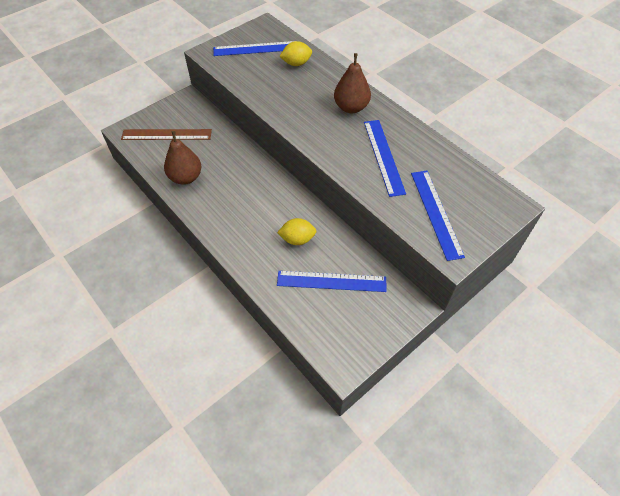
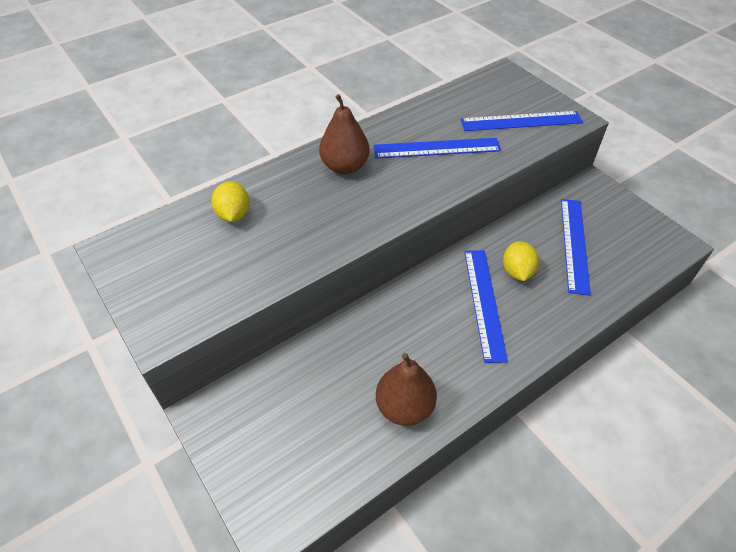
camera: 85 degrees left, 5 degrees down
brown ruler [121,129,212,140] -> none
blue ruler [213,41,294,56] -> blue ruler moved to [464,250,508,363]

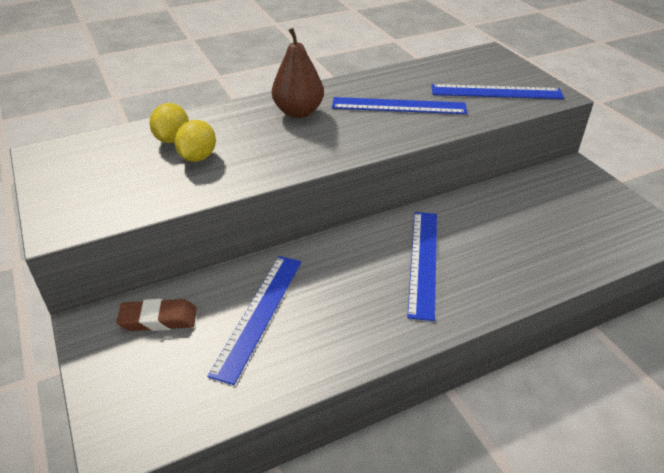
camera: 10 degrees right, 10 degrees down
brown pear [376,353,437,426] -> none
yellow lemon [503,241,539,281] -> yellow lemon moved to [174,120,216,162]
blue ruler [561,199,591,296] -> blue ruler moved to [207,256,301,385]
none -> brown eraser [117,299,197,331]

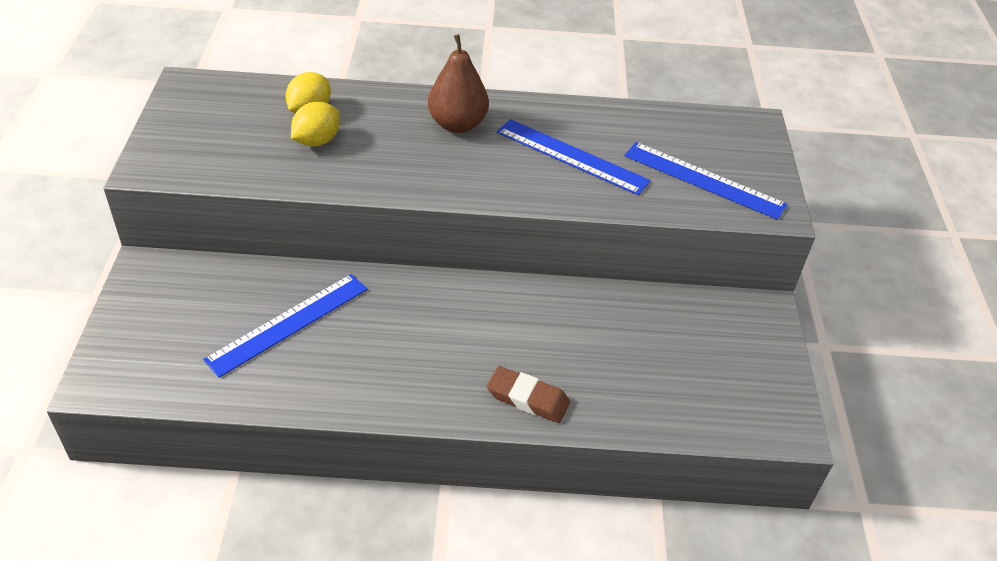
camera: 25 degrees right, 5 degrees up
brown eraser [117,299,197,331] -> brown eraser moved to [487,366,570,423]
blue ruler [407,212,437,321] -> none

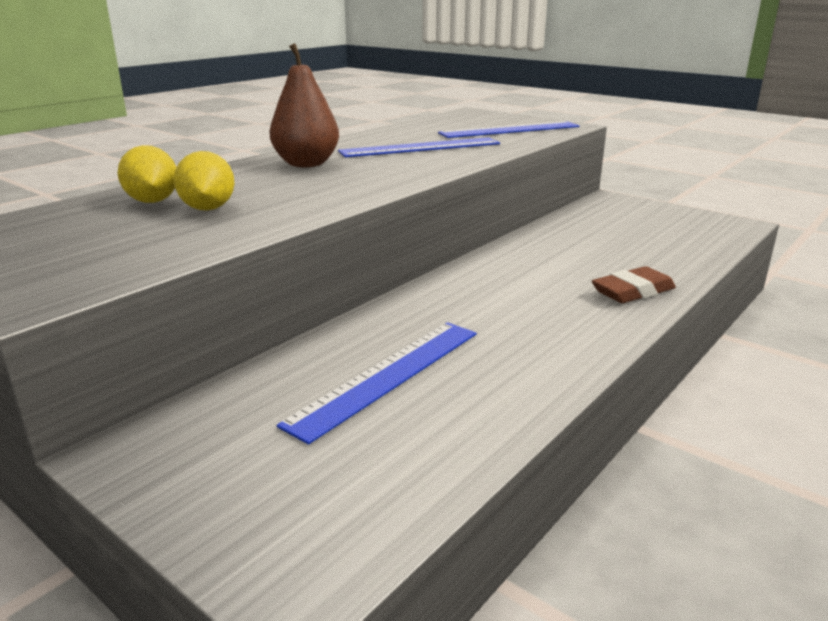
camera: 50 degrees left, 20 degrees down
blue ruler [203,274,368,378] -> blue ruler turned 45 degrees clockwise [277,322,476,445]

